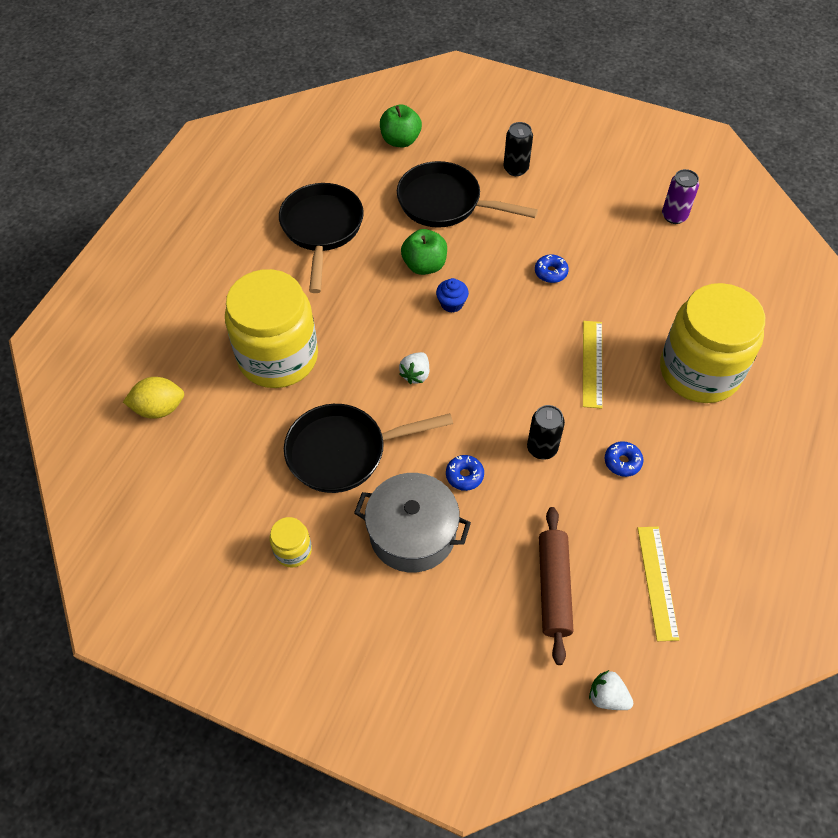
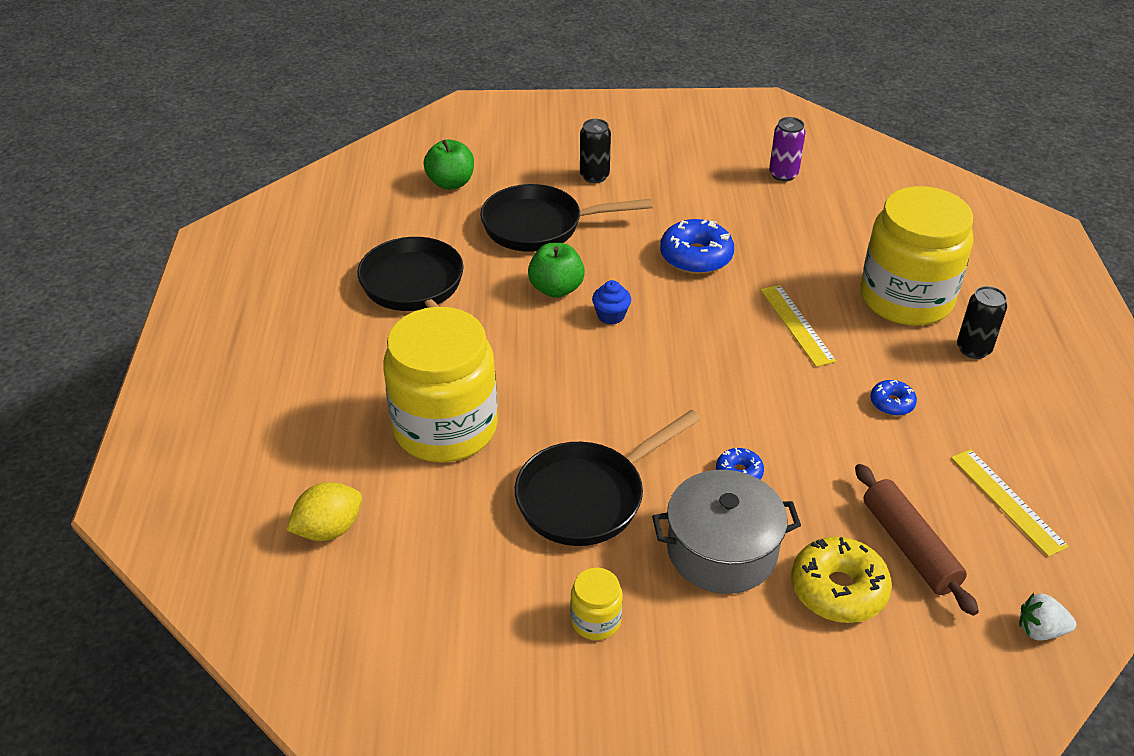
camera: 25 degrees left, 15 degrees down
white strawberry [399,352,429,384] -> none
black can [527,405,565,460] -> black can moved to [957,286,1007,359]
blue donut [535,255,569,283] -> blue donut [660,219,734,274], size x1.87
none -> yellow donut [791,537,892,623]

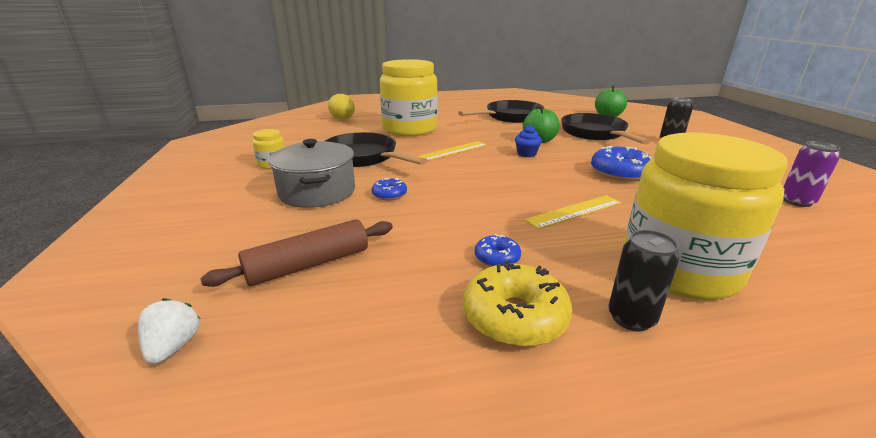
camera: 80 degrees right, 15 degrees down
yellow donut [791,537,892,623] -> yellow donut moved to [463,261,572,347]
yellow ruler [951,449,1069,557] -> yellow ruler moved to [417,141,487,161]

